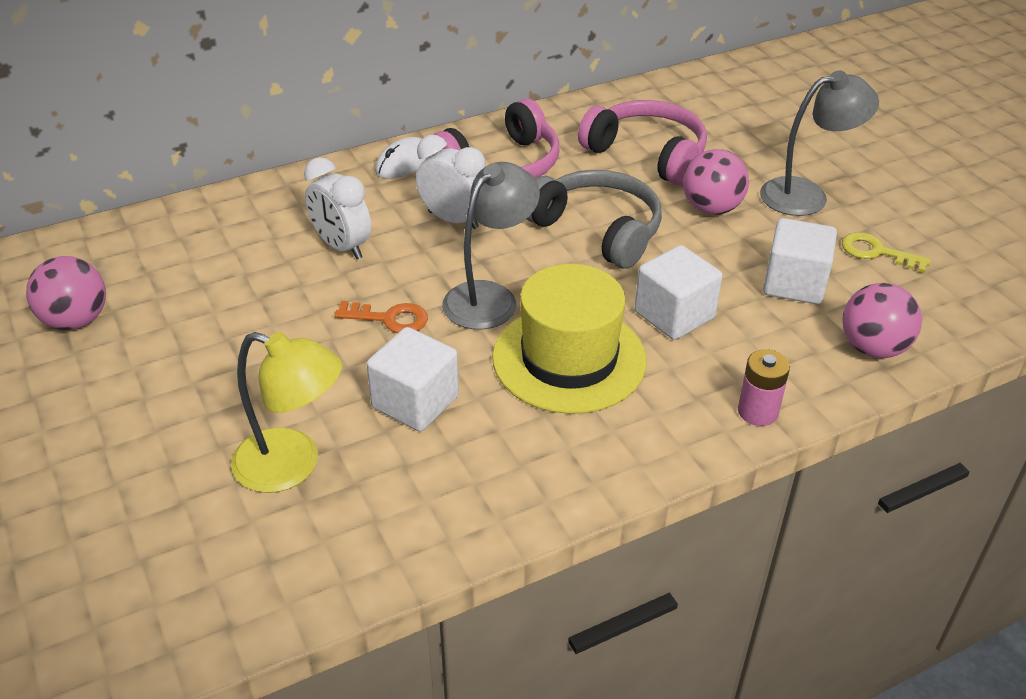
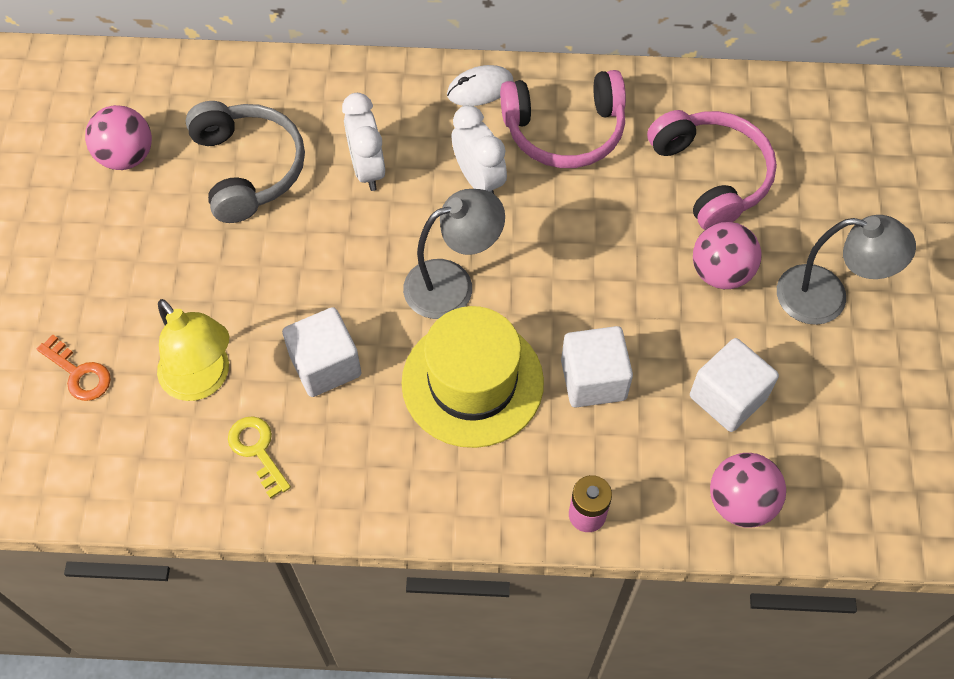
camera: 30 degrees right, 20 degrees up
orange key [334,301,428,333] -> orange key moved to [37,335,111,401]
grey headphones [527,170,662,269] -> grey headphones moved to [186,101,305,223]
yellow key [842,232,931,273] -> yellow key moved to [228,416,291,499]

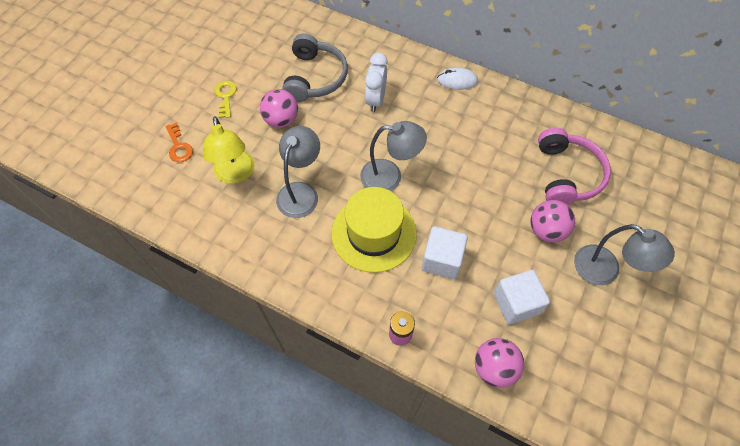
camera: 25 degrees right, 0 degrees up
pink ball [85,105,152,170] -> pink ball moved to [260,89,298,128]
yellow key [228,416,291,499] -> yellow key moved to [214,81,237,118]
white cube [282,307,361,397] -> grey lamp [276,126,320,218]
white clock [452,105,507,194] -> none
pink headphones [500,70,626,168] -> none

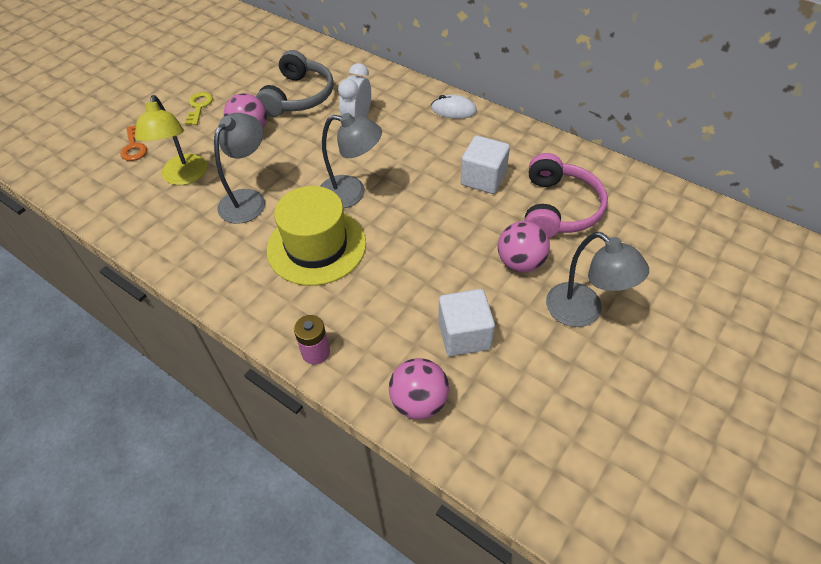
camera: 10 degrees right, 10 degrees down
white cube [422,226,468,279] -> white cube moved to [461,136,510,194]

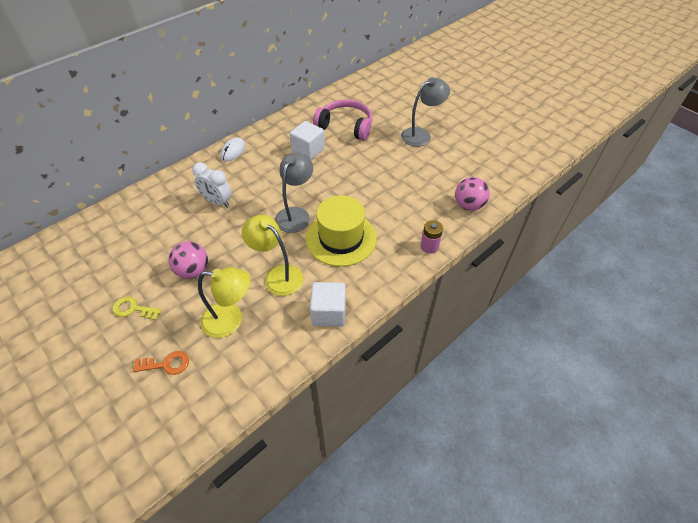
camera: 80 degrees left, 0 degrees up
grey lamp [214,113,265,224] -> yellow lamp [242,215,304,296]
grey headphones [256,50,334,117] -> none
white cube [438,289,495,356] -> white cube moved to [310,282,346,327]
pink ball [498,221,550,273] -> none

